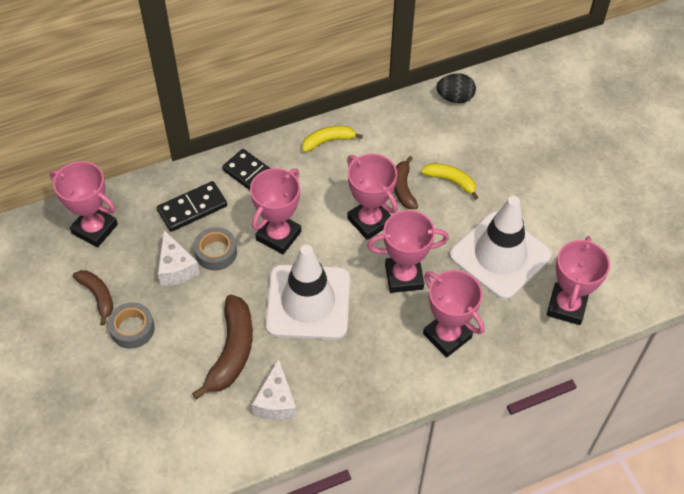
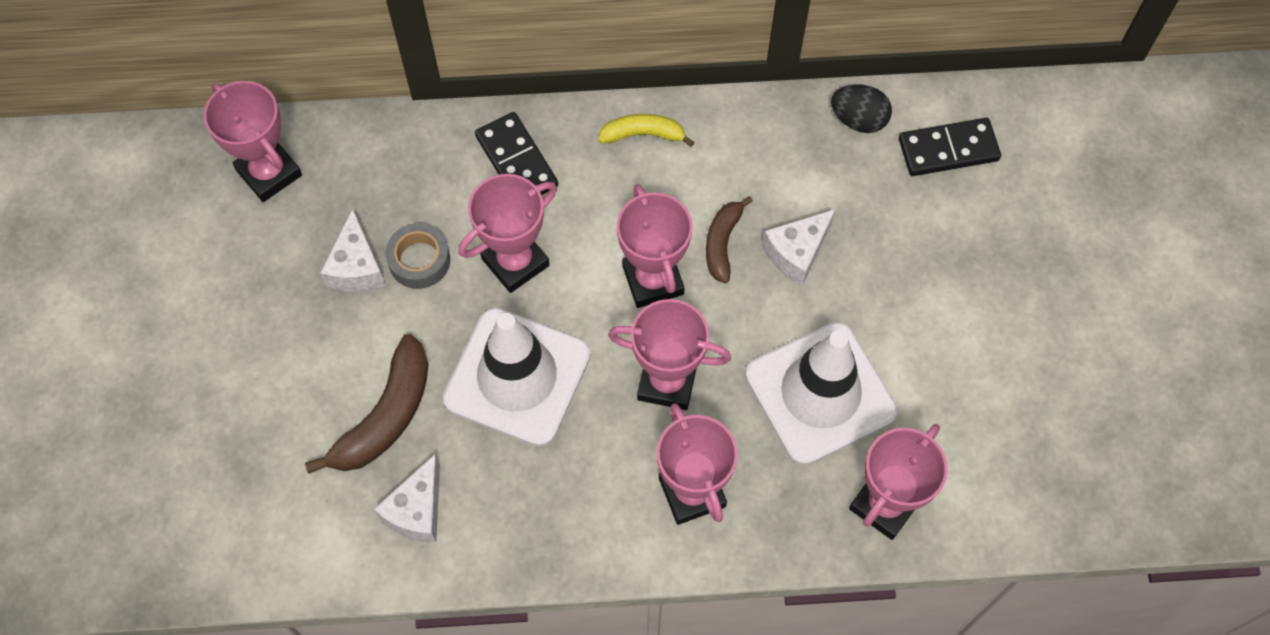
camera: 20 degrees right, 10 degrees up
brown banana [73,270,113,325] -> none
grey tape [108,302,155,349] -> none
black domino [157,181,227,232] -> black domino moved to [899,118,1001,176]
yellow banana [421,163,478,200] -> white cheese [762,209,836,285]

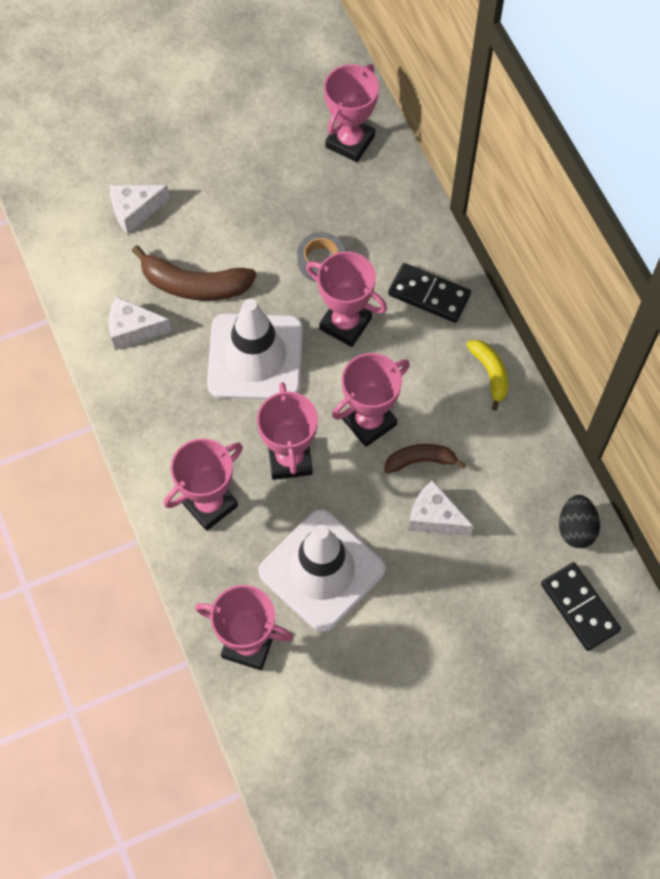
camera: 70 degrees right, 0 degrees up
white cheese [320,209,385,292] -> white cheese moved to [110,185,170,234]
black domino [475,112,558,195] -> black domino turned 75 degrees clockwise [388,263,471,323]

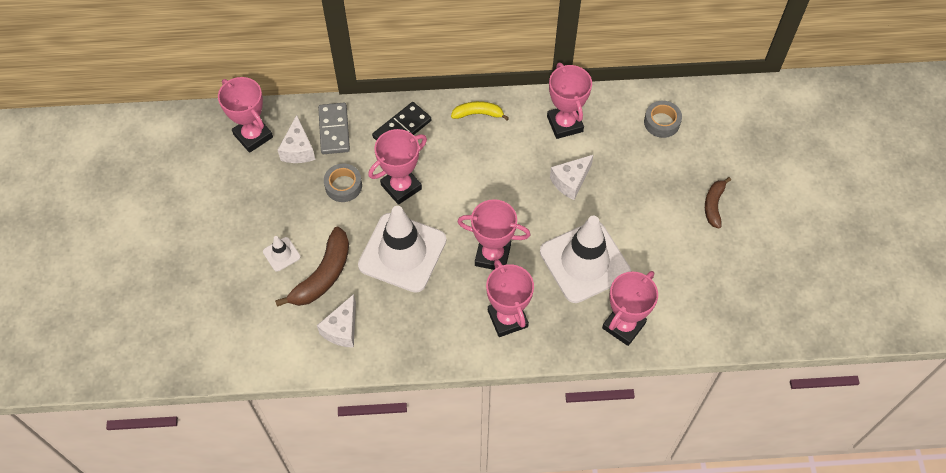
camera: 70 degrees left, 5 degrees down
white cheese [110,185,170,234] -> white cheese moved to [278,115,315,163]
pink trophy [332,353,410,447] -> pink trophy moved to [547,63,592,139]
brown banana [384,444,466,473] -> brown banana moved to [705,177,731,229]
black domino [541,562,621,651] -> grey tape [644,101,682,138]
black egg [559,495,600,548] -> none
none -> white traffic cone [263,236,300,272]
none -> grey domino [318,103,350,154]

